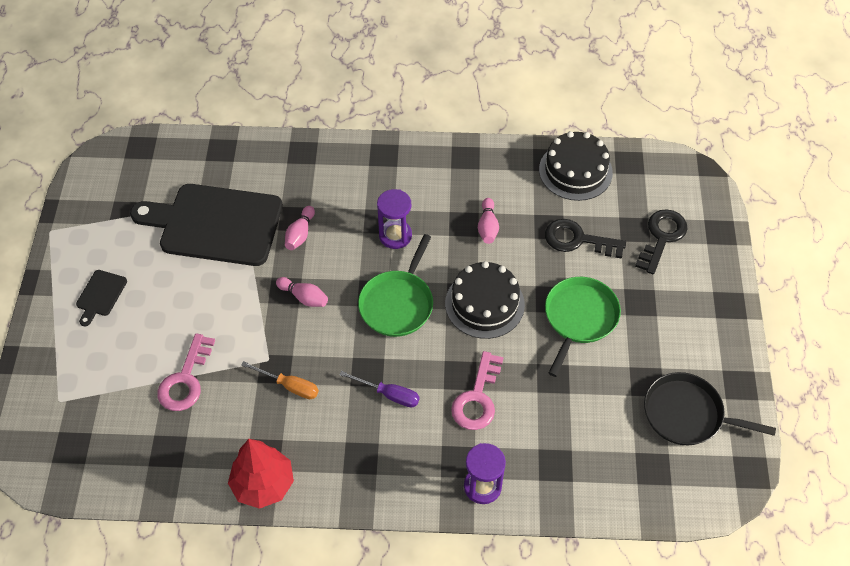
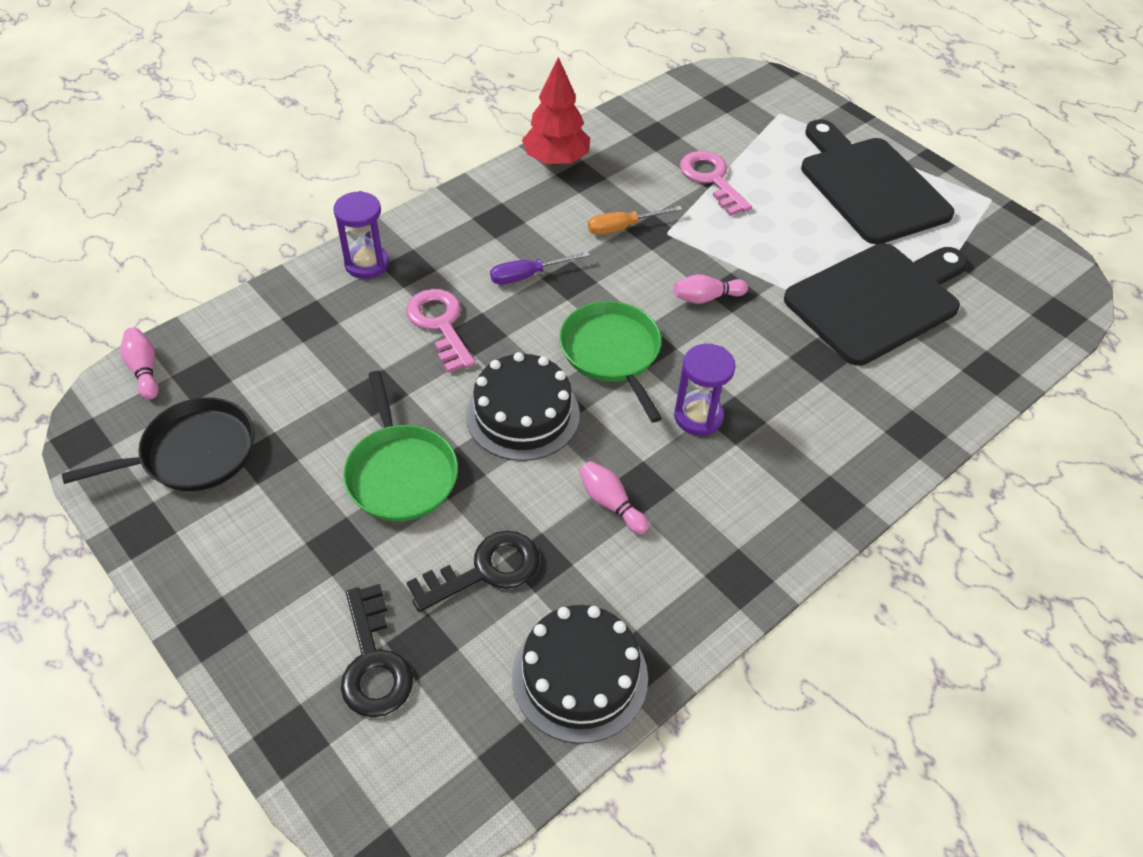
camera: 135 degrees right, 5 degrees down
black cutting board [76,270,127,326] -> black cutting board [801,119,954,244], size x2.43
pink bowling pin [285,206,315,250] -> pink bowling pin moved to [120,327,159,400]

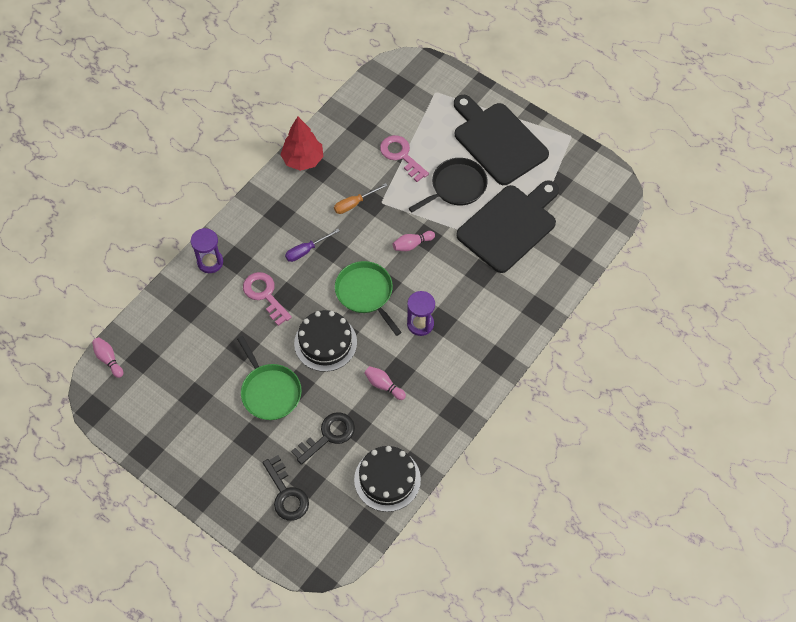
camera: 10 degrees left, 10 degrees up
black pan [62,397,254,491] -> black pan moved to [409,158,488,212]

